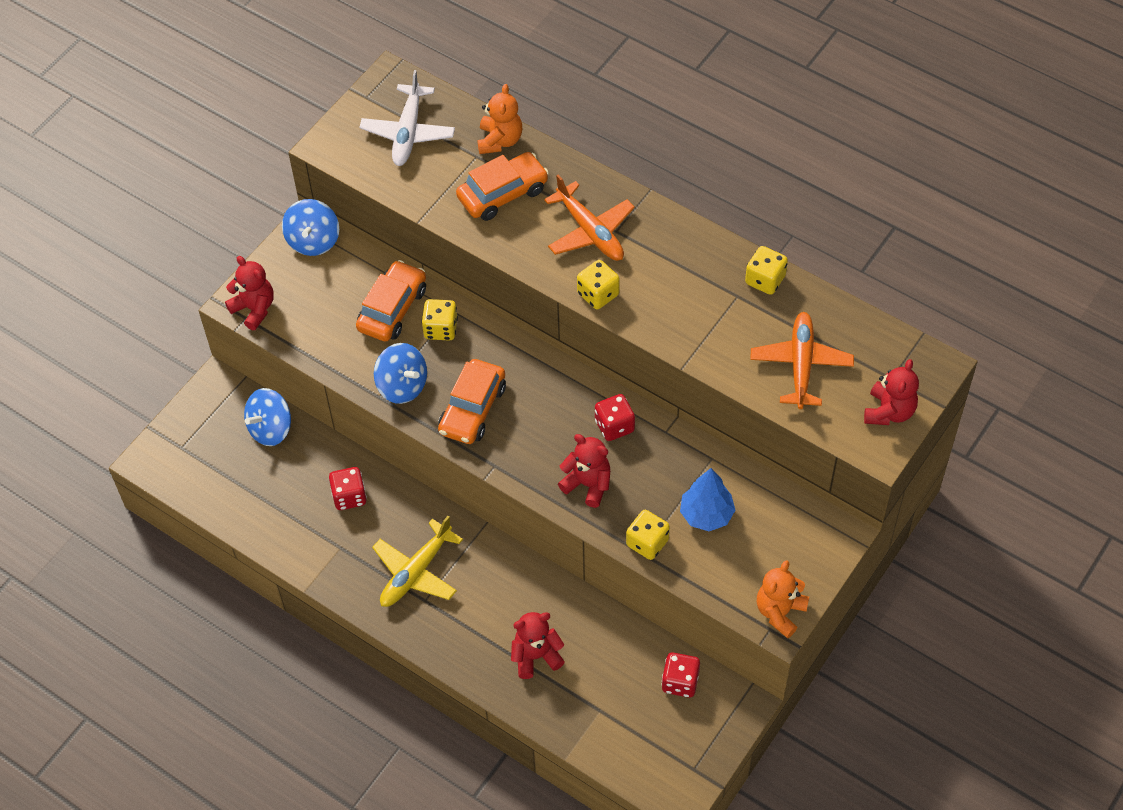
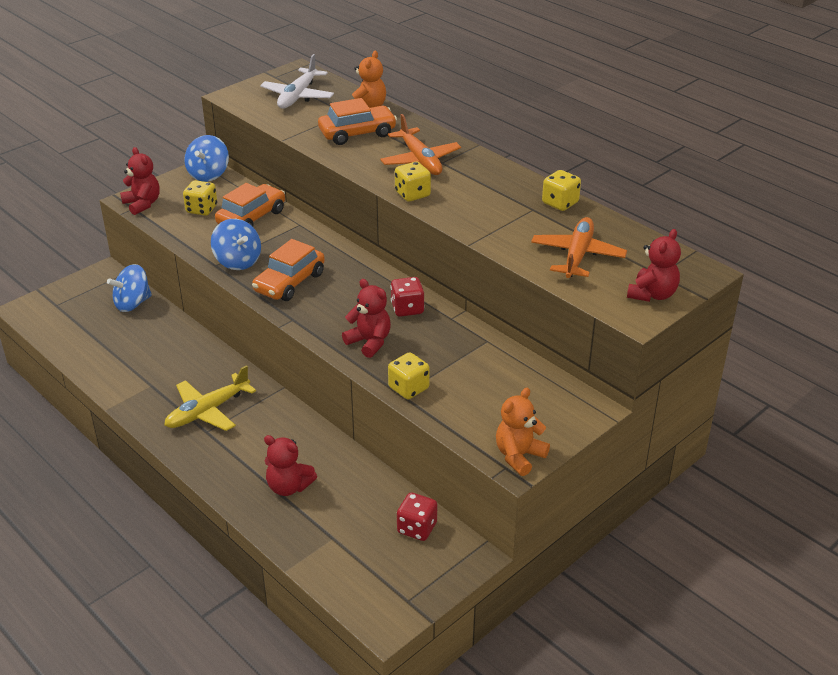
camera: 10 degrees right, 20 degrees down
red dice [329,467,367,510] -> none
yellow dice [422,299,458,341] -> yellow dice moved to [183,180,217,216]
red teddy bear [511,612,565,679] -> red teddy bear turned 150 degrees counterclockwise [264,435,317,496]
blue tree [680,468,735,531] -> none

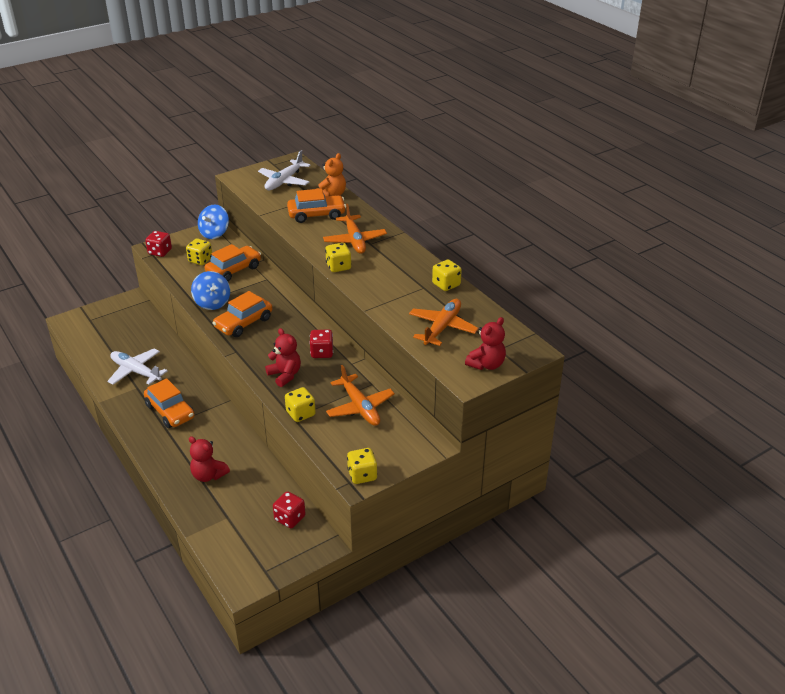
camera: 10 degrees right, 0 degrees up
blue spinning top [107,264,152,312] -> none
red teddy bear [120,147,160,215] -> red dice [145,231,172,257]
yellow plane [164,365,256,431] -> orange car [144,378,195,428]
orange teddy bear [496,388,550,476] -> yellow dice [347,448,377,484]
none -> white plane [107,349,168,385]
none -> orange plane [326,365,395,426]

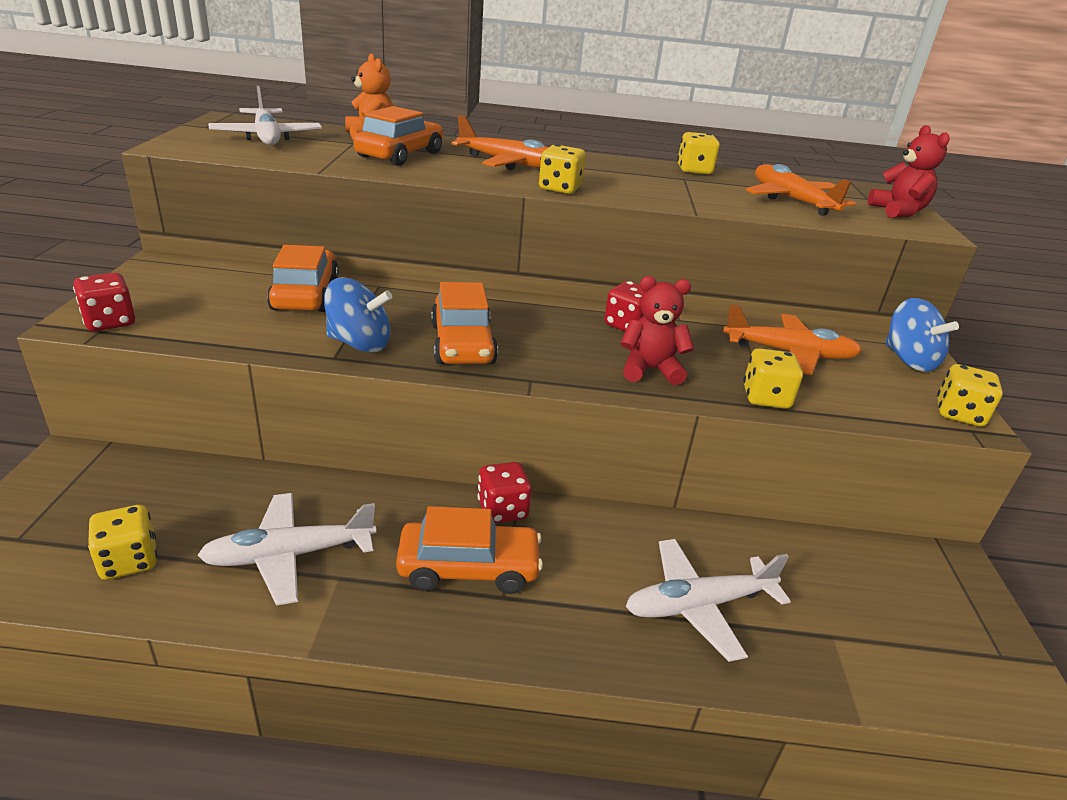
camera: 55 degrees left, 5 degrees down
yellow dice [186,238,212,265] -> yellow dice moved to [87,505,157,580]
red teddy bear [189,436,230,482] -> white plane [625,539,791,662]
blue spinning top [198,204,229,239] -> blue spinning top moved to [885,298,959,372]
red dice [273,491,306,528] -> red dice moved to [477,462,532,523]

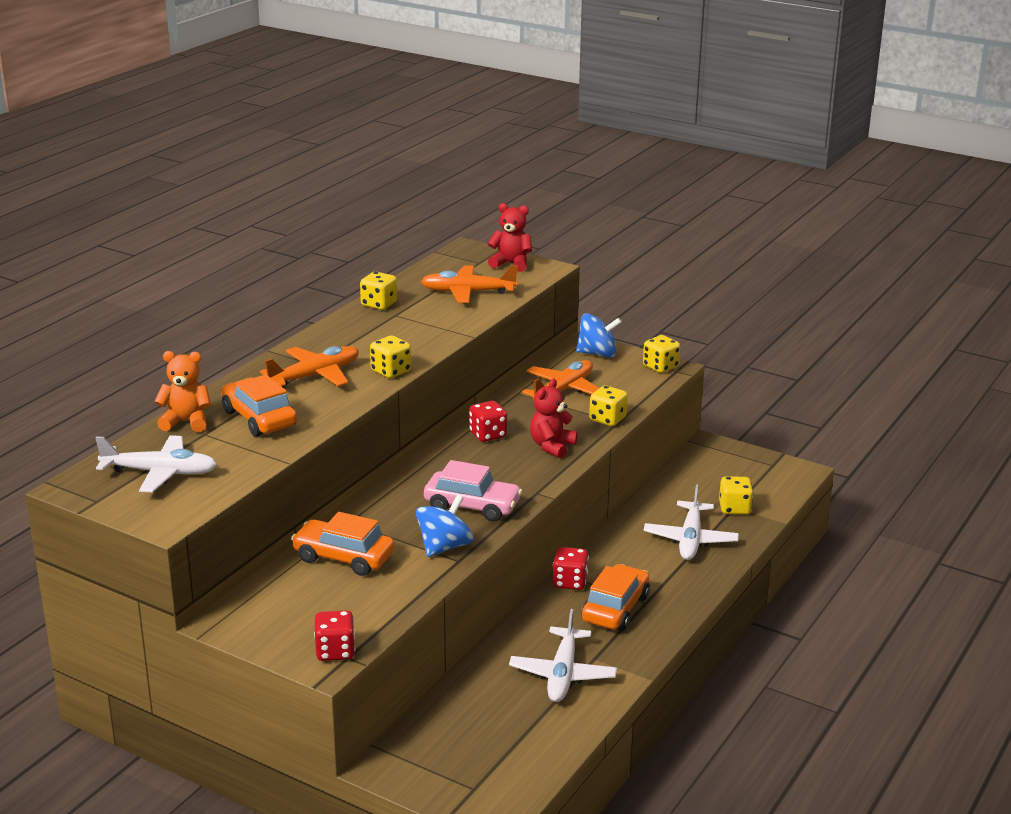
camera: 60 degrees left, 5 degrees down
yellow dice [87,505,157,580] -> yellow dice moved to [719,476,753,515]
orange car [431,282,498,364] -> pink car [424,460,522,522]

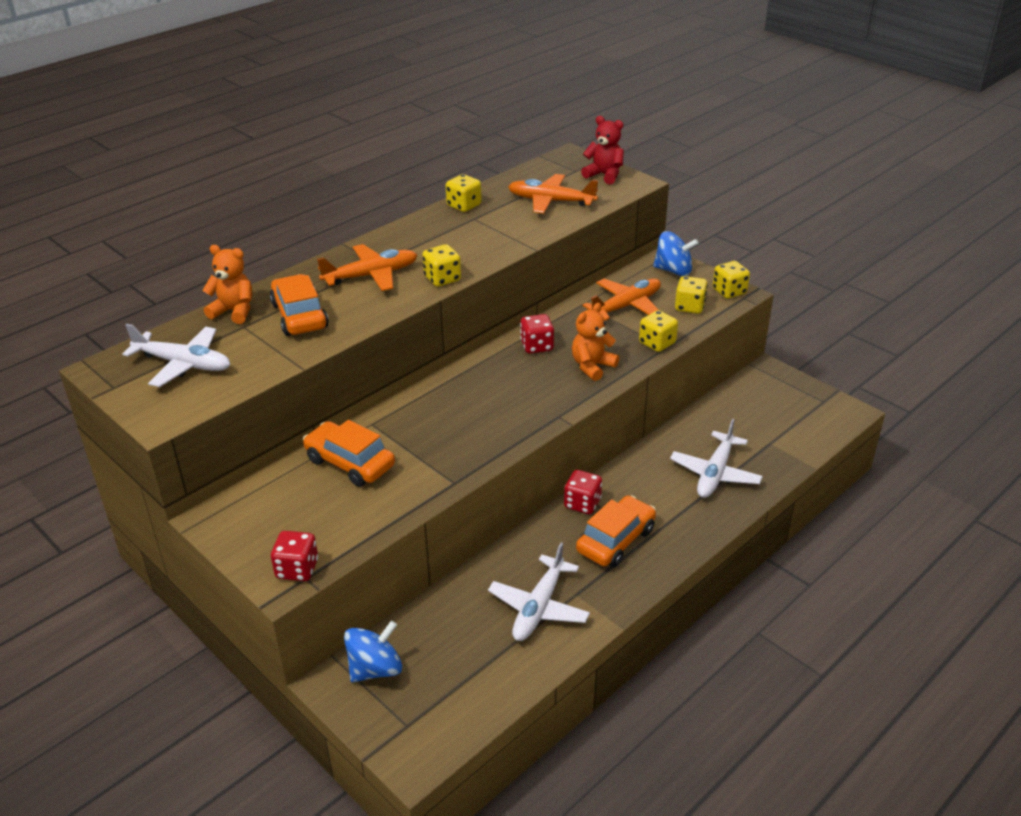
camera: 15 degrees right, 10 degrees up
blue spinning top [416,495,474,557] -> blue spinning top moved to [344,621,402,682]
pink car [424,460,522,522] -> none
red teddy bear [530,379,578,458] -> orange teddy bear [572,303,619,381]
yellow dice [719,476,753,515] -> yellow dice moved to [675,276,708,314]

